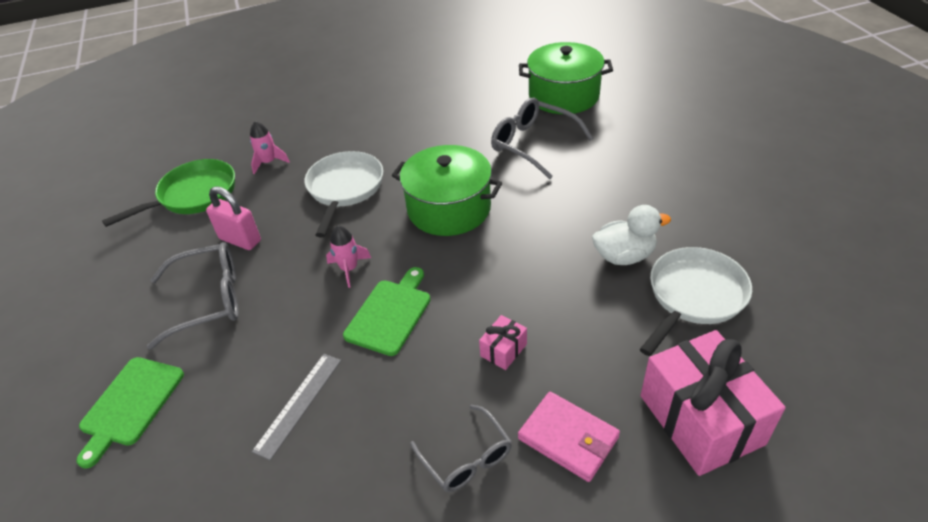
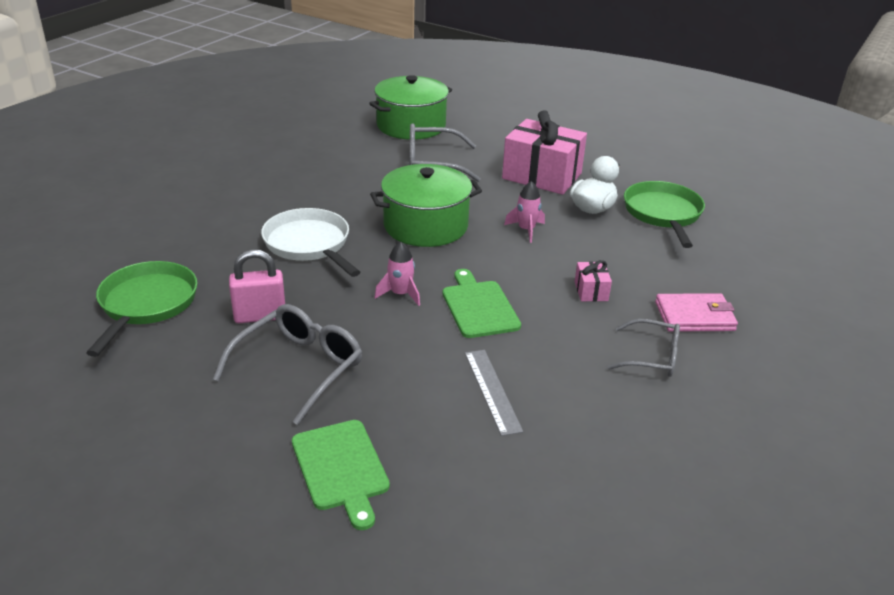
camera: 45 degrees left, 10 degrees down
pink rocket [250,121,290,174] -> pink rocket moved to [504,181,545,243]
white pan [640,247,752,356] -> green pan [624,181,705,248]
pink gift [641,330,786,476] -> pink gift moved to [502,110,587,195]

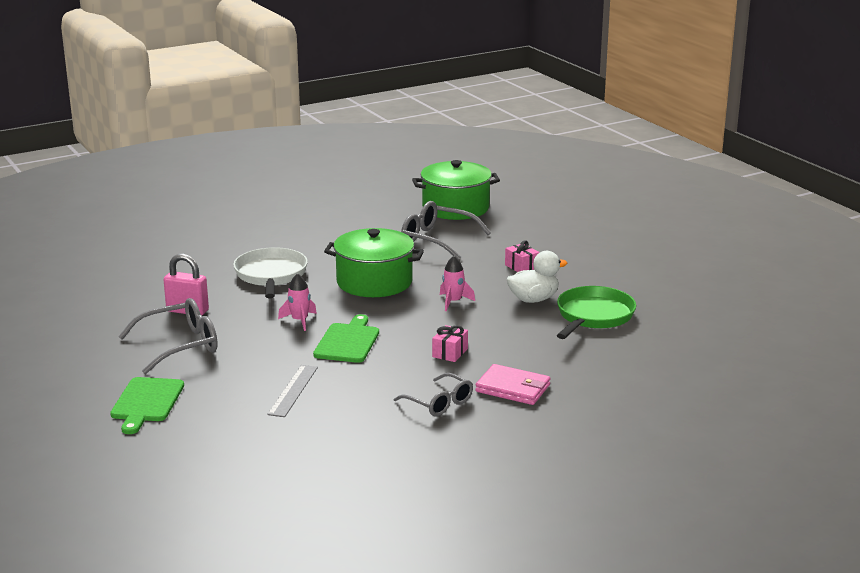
camera: 30 degrees right, 10 degrees down
green pan [86,261,198,357] -> none
pink gift [502,110,587,195] -> pink gift [505,240,540,272], size x0.43

